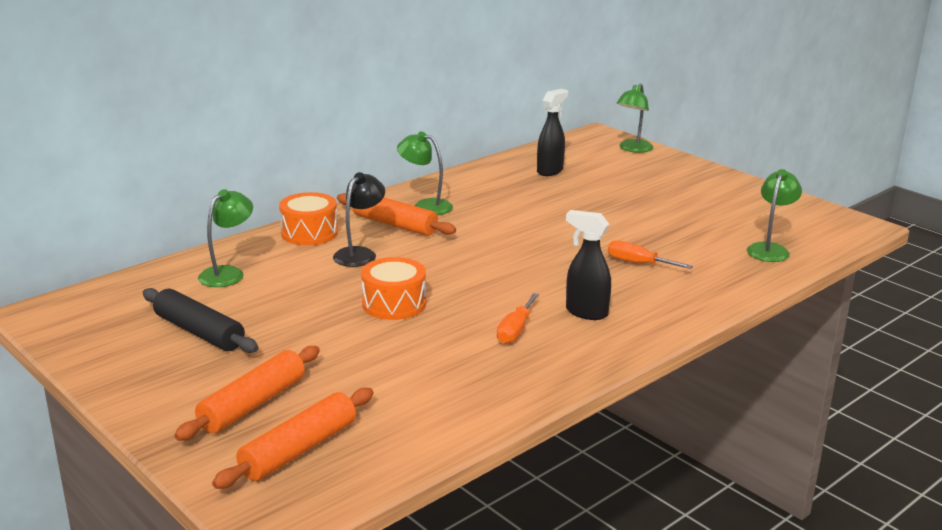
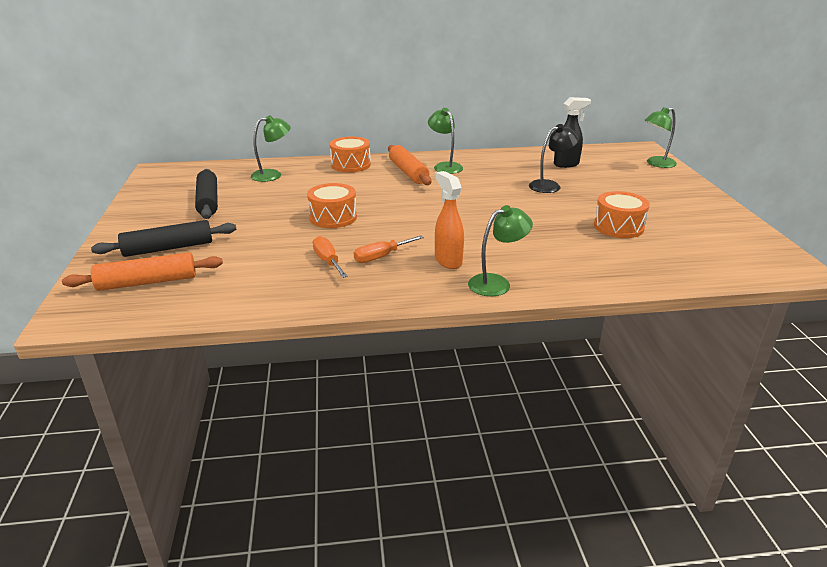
camera: 35 degrees right, 5 degrees up
orange rolling pin [174,346,320,441] -> black rolling pin [91,220,236,257]
black lamp [333,172,385,267] -> black lamp moved to [529,124,579,193]
black spray bottle [566,210,611,320] -> orange spray bottle [435,171,464,269]
orange screwdriver [608,240,693,269] -> orange screwdriver moved to [313,236,348,278]
green lamp [747,169,802,262] -> green lamp moved to [468,205,533,297]
none -> orange drum [594,191,650,238]

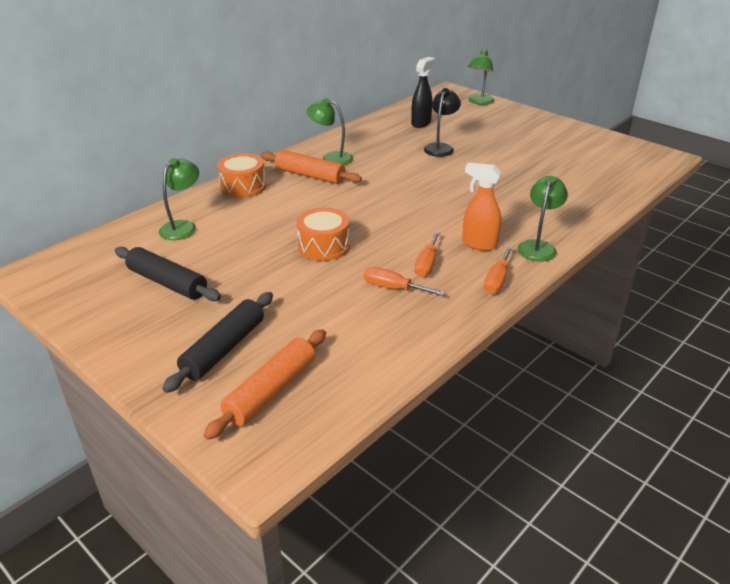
camera: 40 degrees left, 5 degrees up
orange drum [594,191,650,238] -> none
none -> orange screwdriver [484,246,513,294]

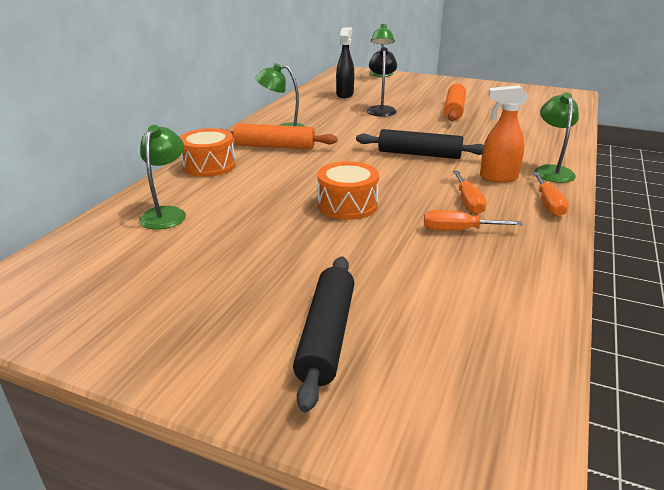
camera: 20 degrees left, 5 degrees down
black rolling pin [115,247,221,301] -> black rolling pin moved to [356,129,484,159]
orange rolling pin [203,329,326,440] -> orange rolling pin moved to [444,84,466,121]

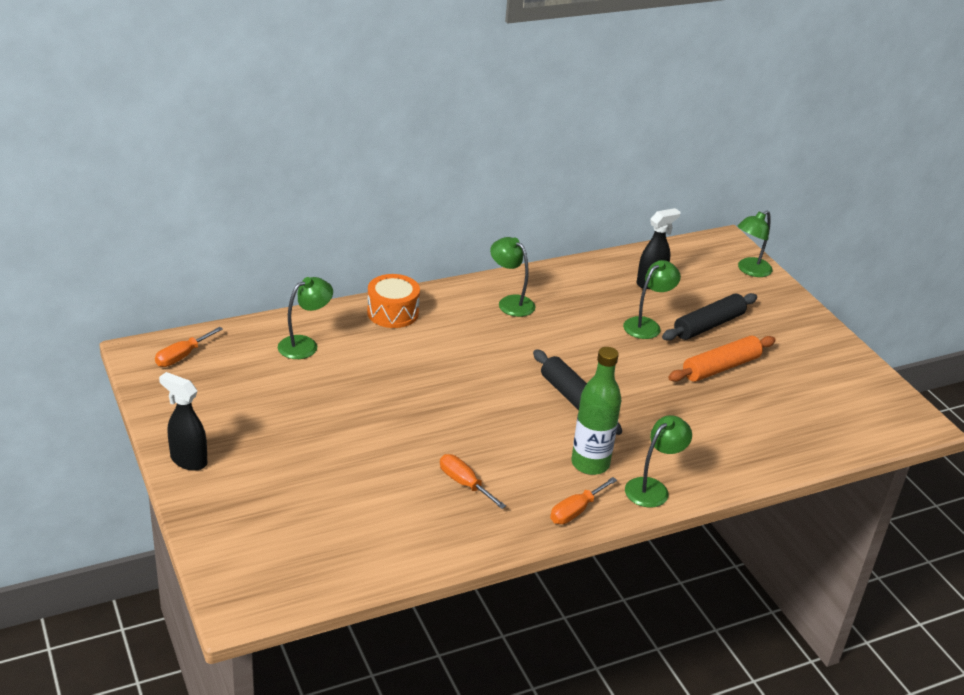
camera: 40 degrees right, 5 degrees up
orange rolling pin [223,124,338,149] -> none
black rolling pin [293,256,354,412] -> black rolling pin moved to [662,293,757,341]
orange drum [317,161,379,220] -> none
black lamp [367,47,397,117] -> green lamp [623,260,681,339]
orange screwdriver [453,171,486,215] -> orange screwdriver moved to [155,327,223,367]
orange spray bottle [480,85,528,183] -> green bottle [571,347,621,475]
none -> black spray bottle [159,372,207,471]

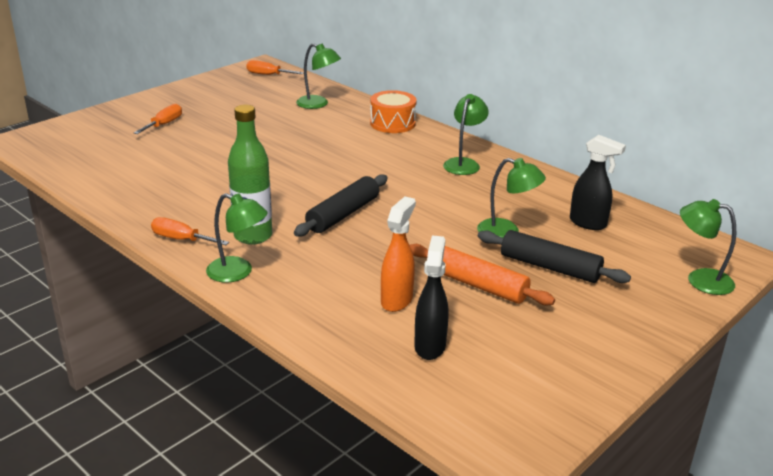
camera: 70 degrees right, 5 degrees down
black spray bottle [159,372,207,471] -> black spray bottle moved to [414,235,448,360]
orange screwdriver [440,454,506,509] -> orange screwdriver moved to [134,104,182,134]
none -> orange spray bottle [381,197,416,312]

